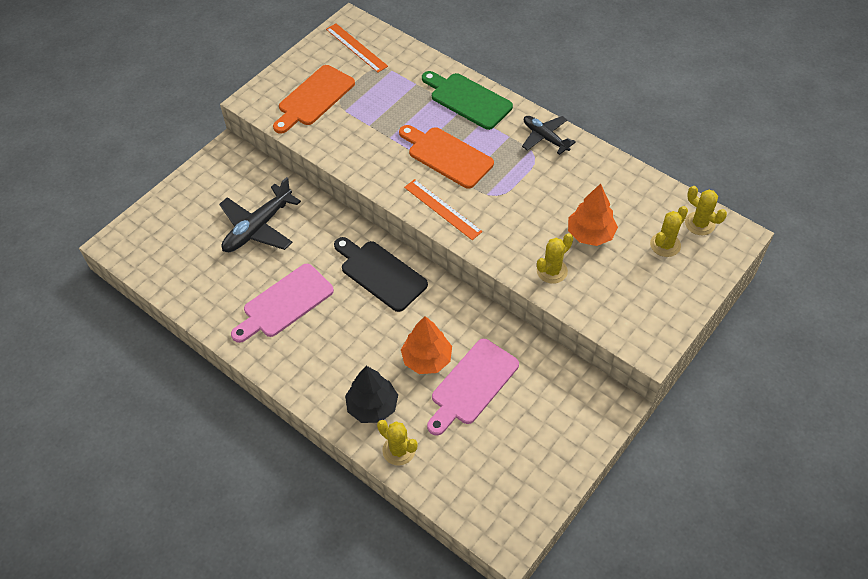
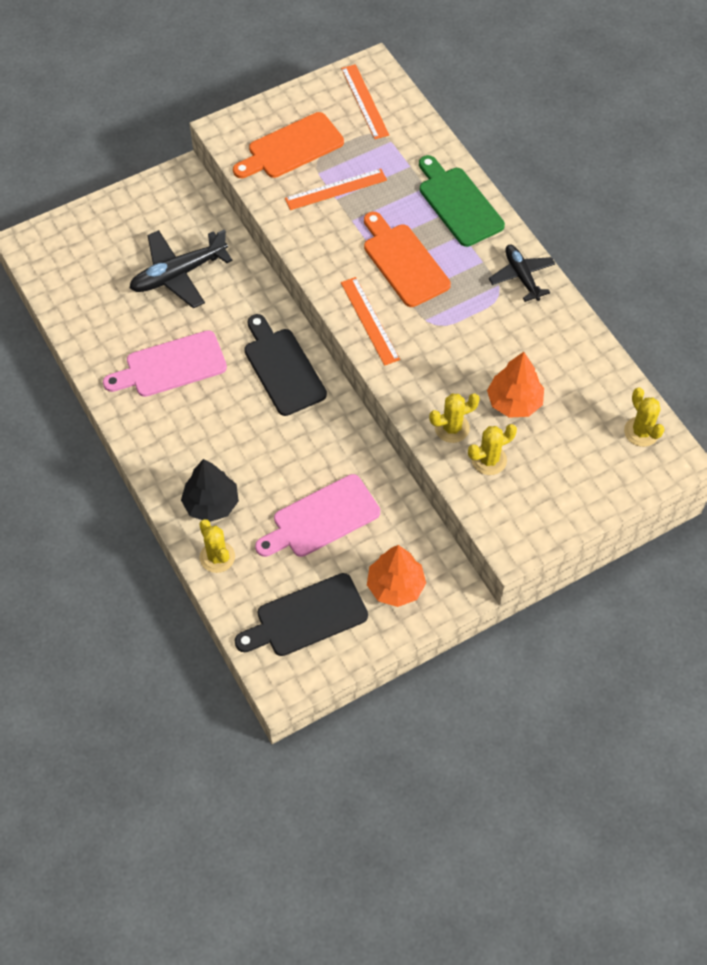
camera: 20 degrees right, 5 degrees up
orange tree [401,316,452,374] -> orange tree moved to [367,545,426,607]
yellow cactus [650,206,688,257] -> yellow cactus moved to [468,424,517,475]
none -> black cutting board [235,573,368,656]
none -> orange ruler [285,169,387,210]

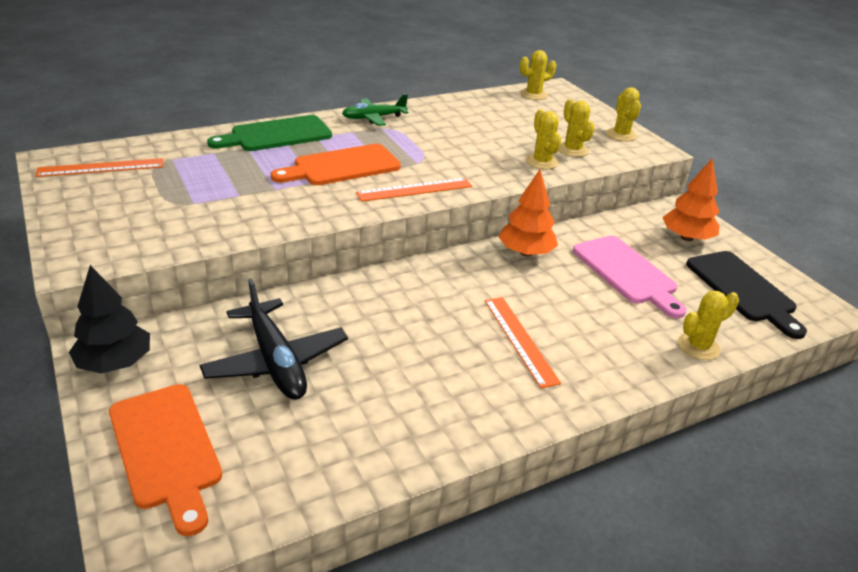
camera: 90 degrees left, 25 degrees down
pink cutting board [103,330,227,397] -> none
black tree [181,459,239,522] -> black tree moved to [69,265,150,374]
orange cutting board [233,112,344,178] -> orange cutting board moved to [109,384,222,536]
black cutting board [244,314,327,416] -> none
orange ruler [285,169,387,210] -> orange ruler moved to [485,297,561,388]
orange tree [487,352,544,418] -> orange tree moved to [499,170,558,256]
black plane [489,245,555,302] -> green plane [342,94,409,126]
none -> yellow cactus [606,87,641,141]

